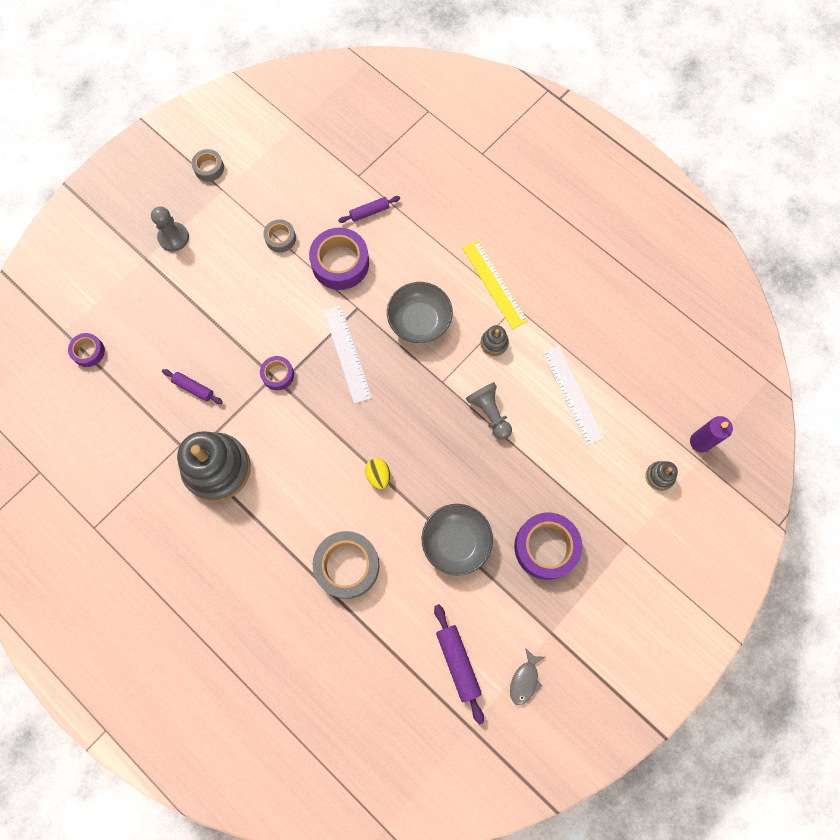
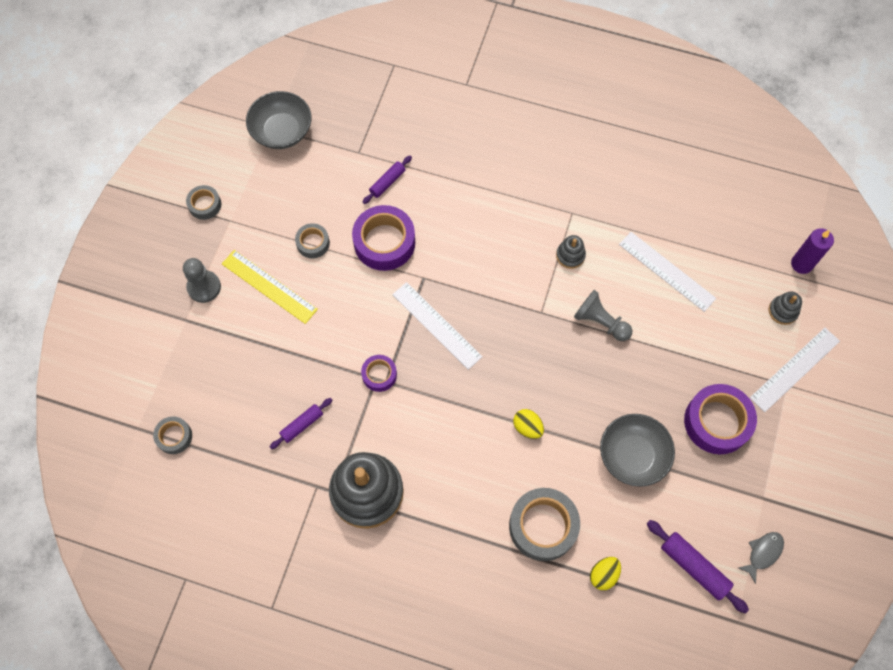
camera: 25 degrees left, 5 degrees down
purple tape [68,333,105,367] -> grey tape [153,416,192,454]
purple rolling pin [162,369,223,404] -> purple rolling pin turned 45 degrees counterclockwise [270,398,332,449]
grey bowl [387,282,453,343] -> grey bowl moved to [246,91,311,149]
yellow ruler [462,240,528,329] -> yellow ruler moved to [222,250,318,324]
grey fish [510,648,545,705] -> grey fish turned 135 degrees counterclockwise [738,532,784,584]
none -> yellow egg [590,557,621,590]
none -> white ruler [750,328,840,412]

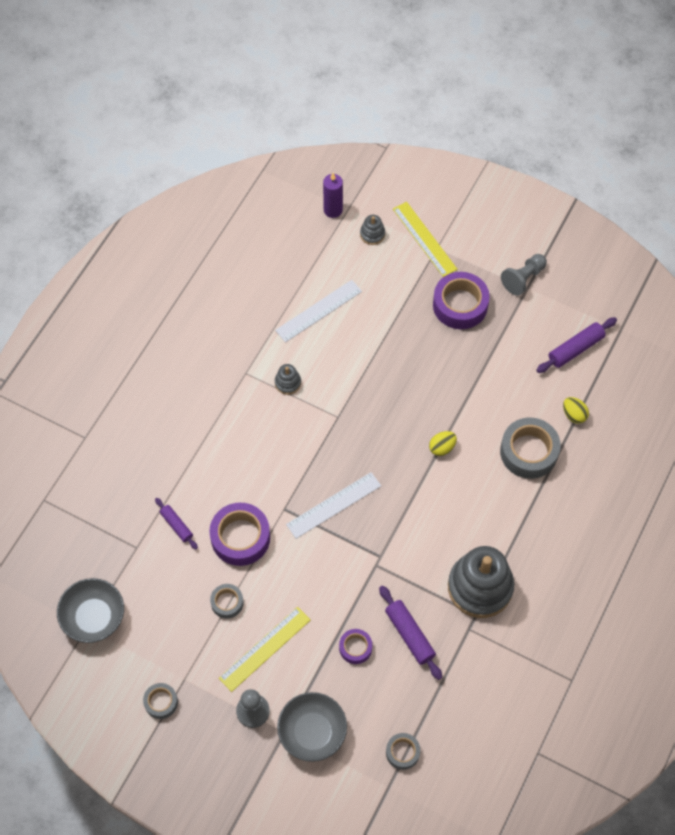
camera: 80 degrees left, 5 degrees down
purple rolling pin [270,398,332,449] -> purple rolling pin [379,586,442,680], size x1.55
purple tape [361,355,397,392] -> purple tape moved to [339,629,372,664]
grey pawn [574,290,632,341] -> grey pawn moved to [501,254,547,296]
grey bowl [600,414,675,487] -> grey bowl moved to [277,692,347,762]
grey fish [738,532,784,584] -> none
white ruler [750,328,840,412] -> yellow ruler [393,202,458,277]

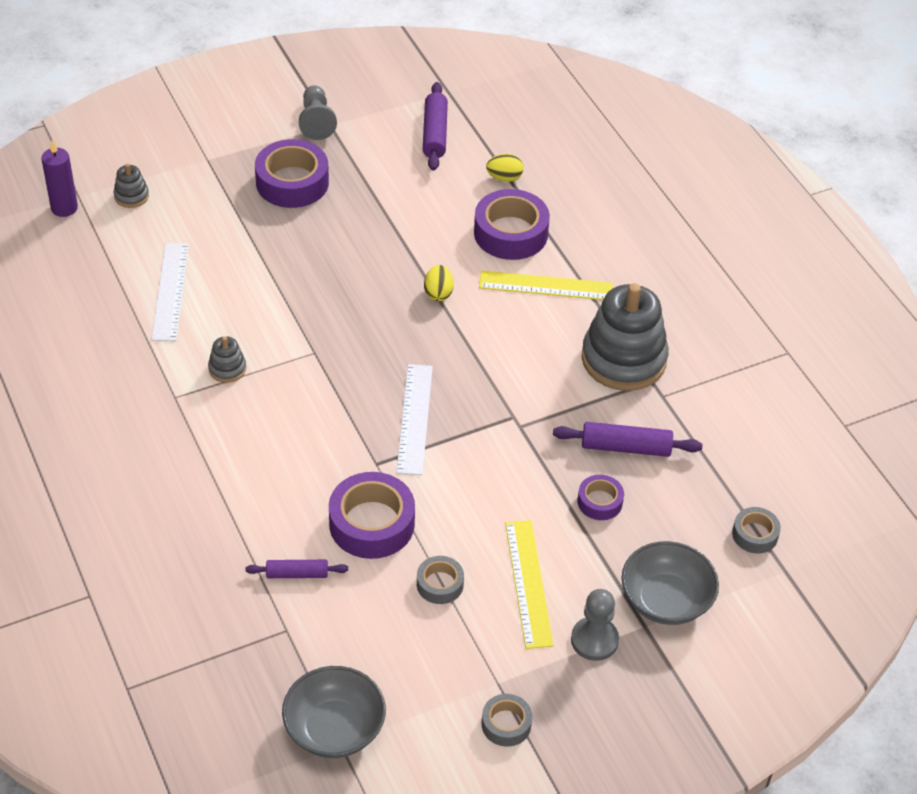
camera: 55 degrees left, 15 degrees down
yellow ruler [393,202,458,277] -> yellow ruler moved to [479,271,613,300]
grey tape [500,418,561,479] -> purple tape [474,189,550,260]

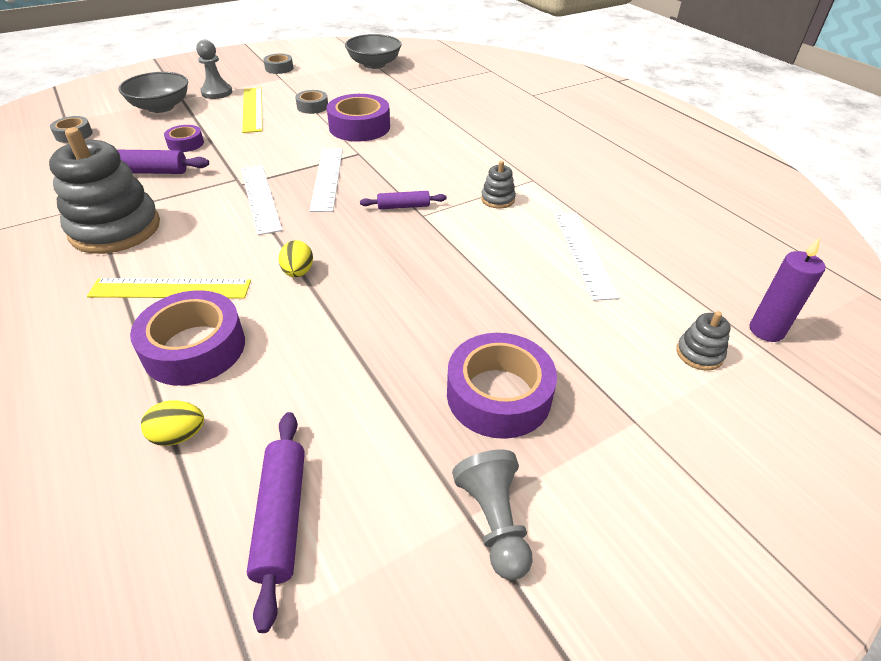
camera: 175 degrees right, 5 degrees down
purple rolling pin [245,560,348,578] -> purple rolling pin moved to [360,191,447,209]
none -> white ruler [241,165,282,235]

